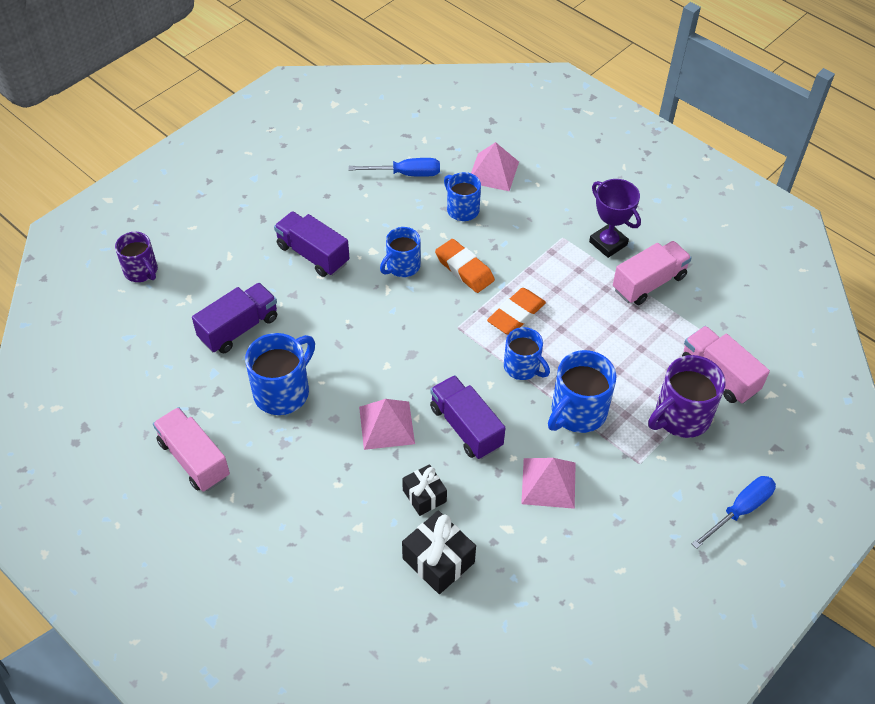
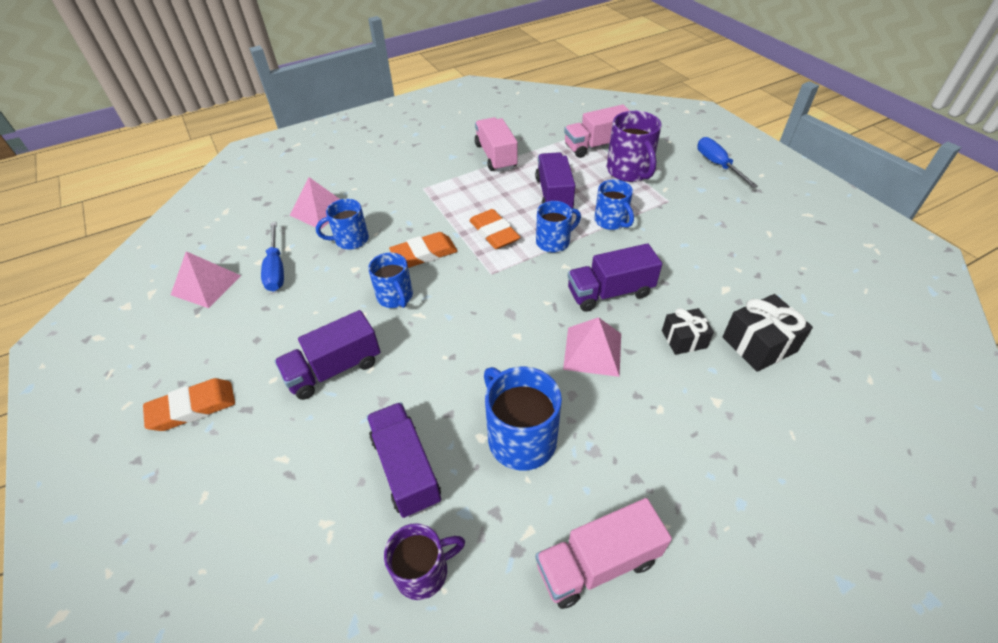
camera: 70 degrees left, 5 degrees down
purple mug [115,232,158,282] -> purple mug moved to [384,523,465,600]
blue screwdriver [348,158,440,177] -> blue screwdriver turned 150 degrees clockwise [261,222,284,291]
pink pyramid [521,458,576,509] -> pink pyramid moved to [171,251,241,308]
blue mug [548,350,617,433] -> blue mug [594,180,634,230], size x0.66
purple trophy [589,179,641,258] -> none
none -> orange eraser [143,378,235,431]
none -> purple truck [535,152,575,208]

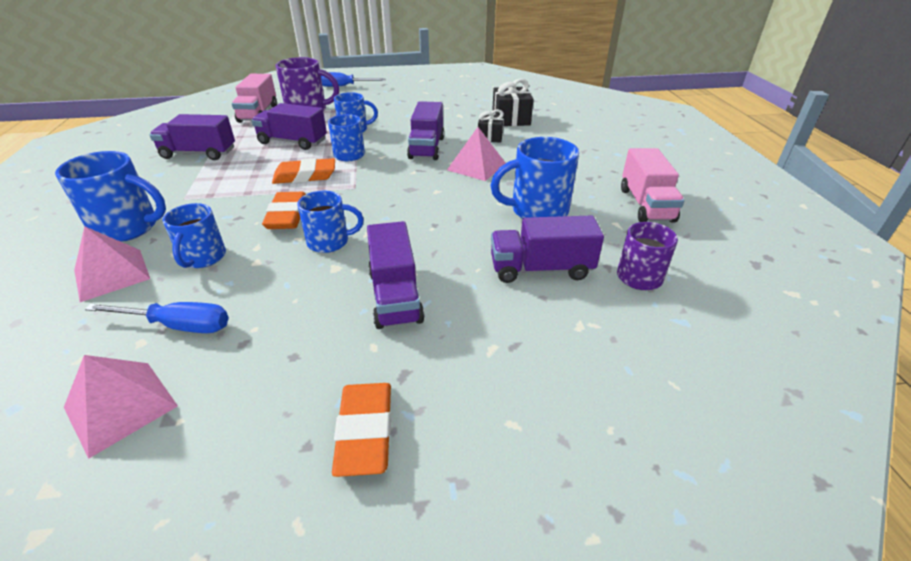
camera: 70 degrees left, 10 degrees down
pink truck [475,117,518,172] -> purple truck [149,114,235,160]
none -> blue mug [55,151,166,242]

